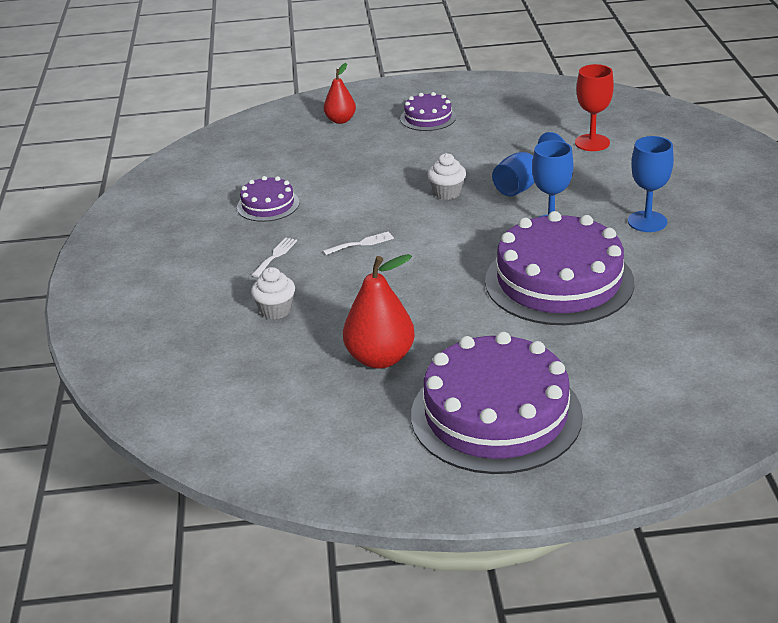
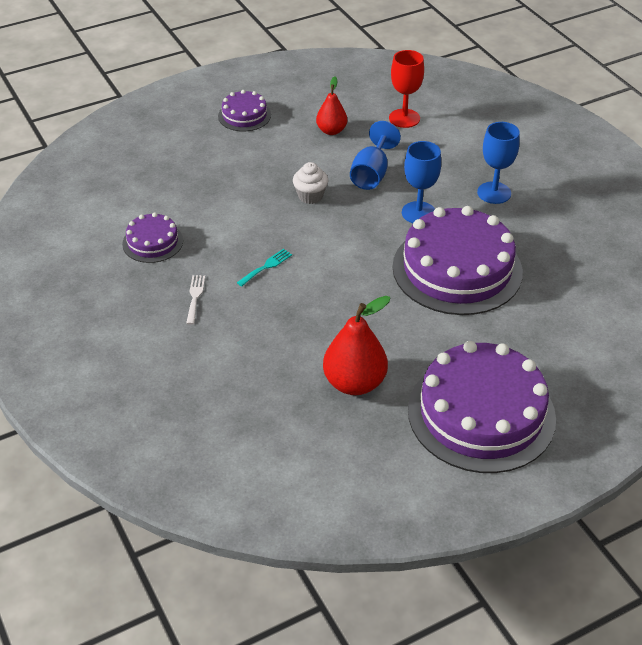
camera: 25 degrees left, 10 degrees up
white cupcake [251,267,295,319] -> none
white fork [323,231,394,255] -> turquoise fork [237,249,292,287]
red pear [324,63,356,124] -> red pear moved to [316,77,347,135]

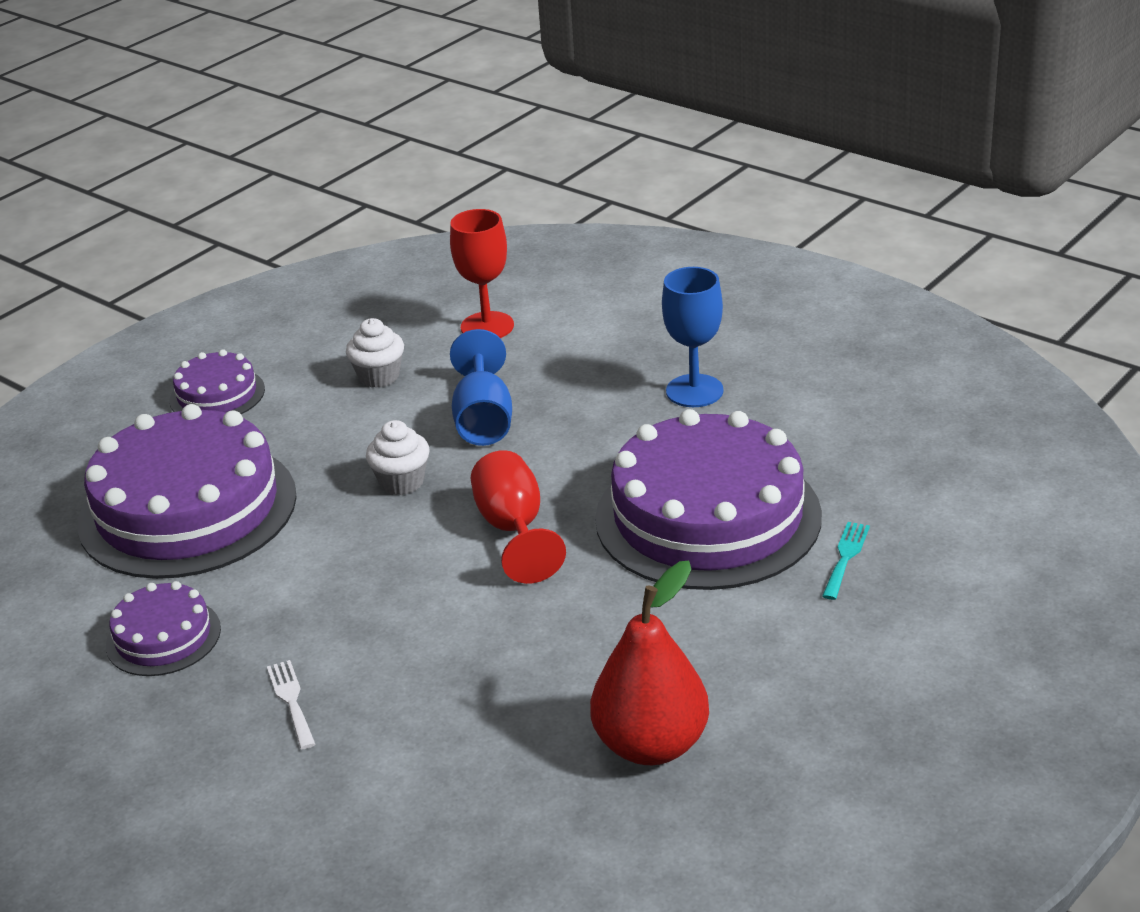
camera: 20 degrees left, 10 degrees down
turquoise fork [237,249,292,287] -> turquoise fork moved to [822,522,870,600]
red pear [316,77,347,135] -> white cupcake [346,318,404,388]
blue goblet [402,141,441,223] -> none
purple cake [408,341,556,473] -> purple cake moved to [77,404,297,579]
none -> red goblet [471,450,566,584]

